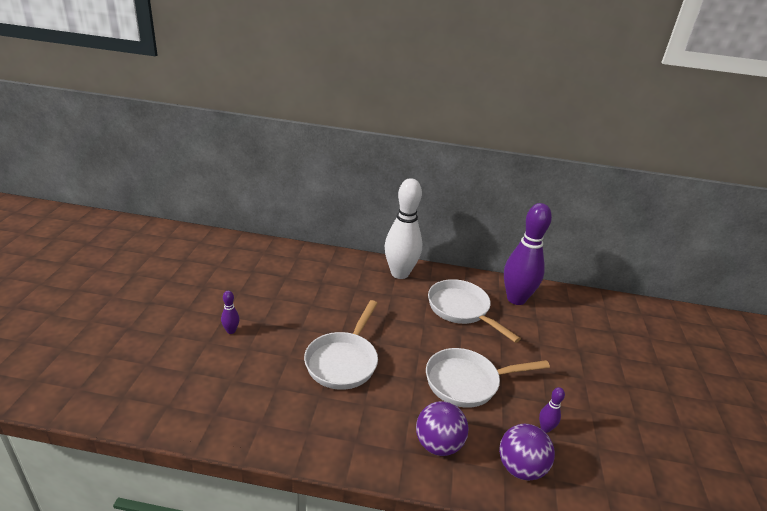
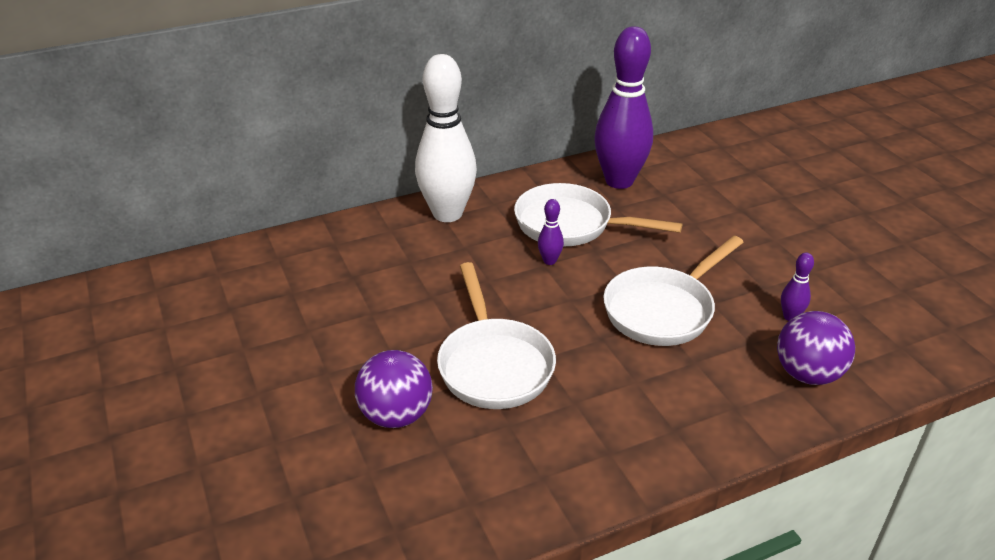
camera: 30 degrees left, 5 degrees up
purple bowling pin [221,291,240,334] -> purple bowling pin moved to [538,199,564,265]
purple ball [416,401,469,456] -> purple ball moved to [355,350,433,428]

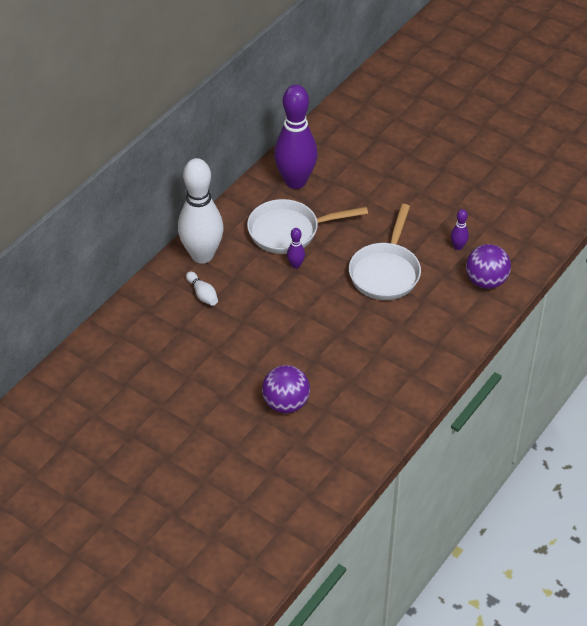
camera: 30 degrees left, 10 degrees up
white pan [437,262,556,409] -> none
none -> white bowling pin [186,272,218,306]

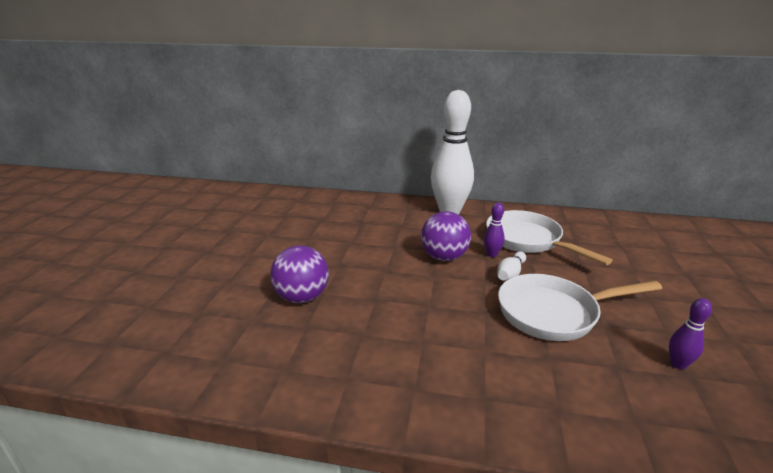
camera: 65 degrees right, 20 degrees down
white bowling pin [186,272,218,306] -> white bowling pin moved to [498,251,526,281]
purple bowling pin [274,85,318,189] -> none
purple ball [466,244,511,289] -> purple ball moved to [421,211,471,261]

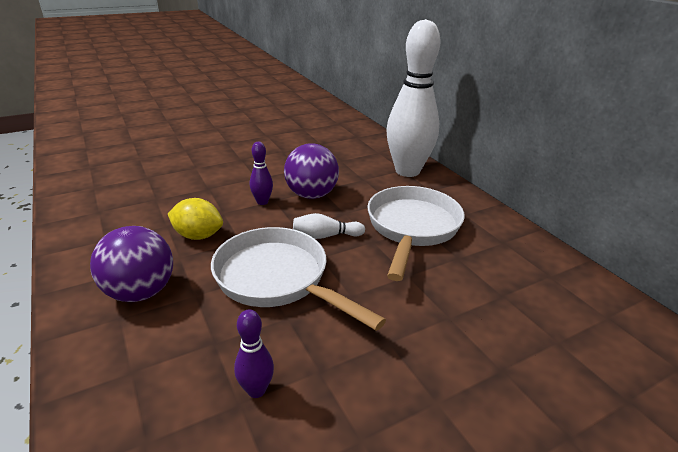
camera: 50 degrees right, 5 degrees up
purple ball [270,245,329,303] -> purple ball moved to [90,226,173,302]
purple bowling pin [484,203,504,257] -> purple bowling pin moved to [250,142,273,205]
none -> yellow lemon [168,198,223,240]

